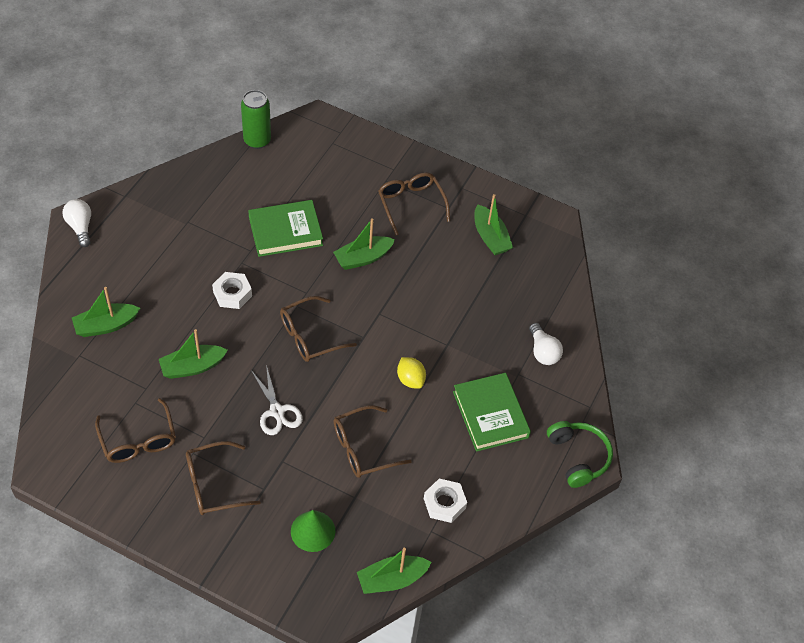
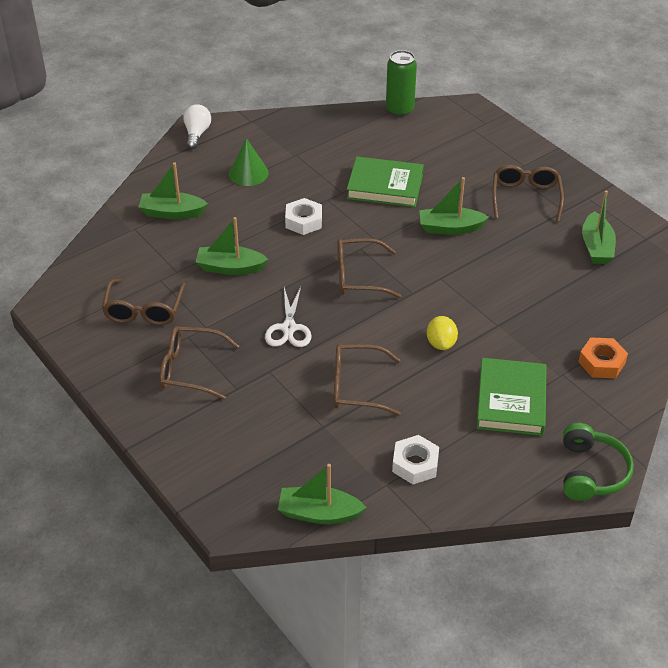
camera: 30 degrees right, 10 degrees down
green cone [291,510,335,552] -> green cone moved to [229,138,269,186]
white light bulb [529,323,563,365] -> orange nut [578,337,628,378]

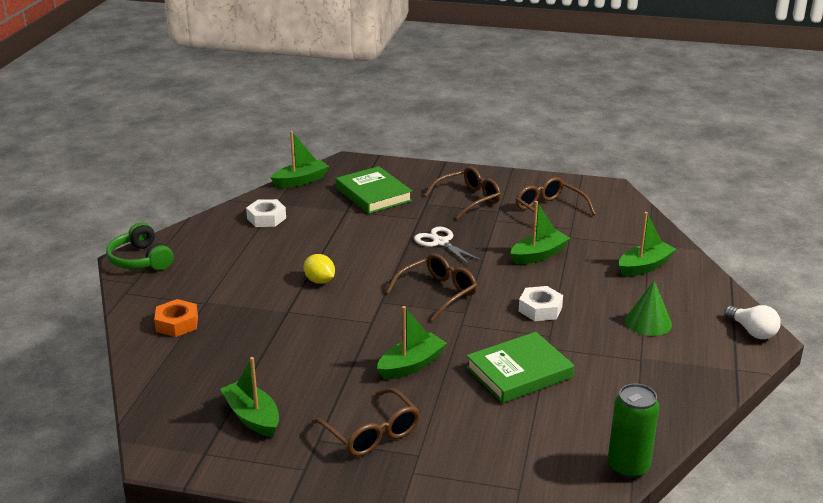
camera: 140 degrees right, 15 degrees down
brown glasses [334,344,401,416] -> none
green book [476,358,547,436] -> green book moved to [336,166,412,214]

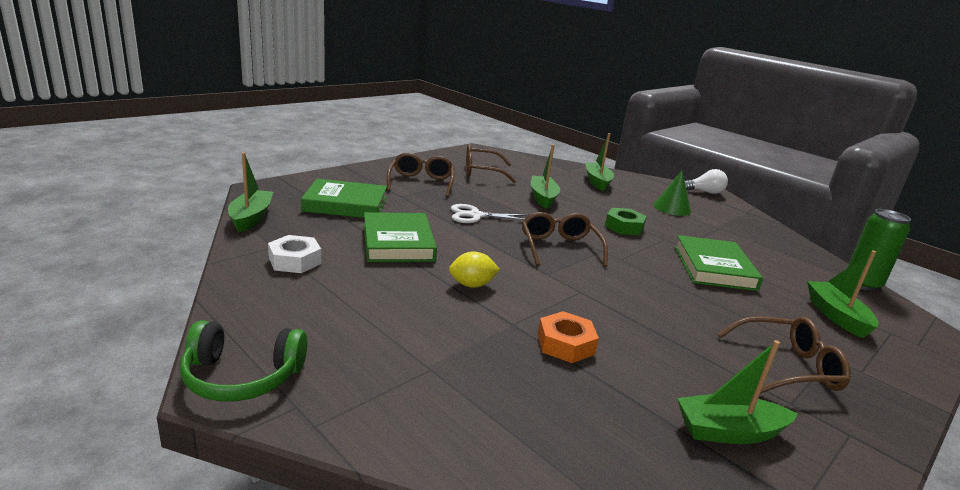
camera: 60 degrees left, 5 degrees down
orange nut [154,299,198,337] -> orange nut moved to [537,311,599,363]
green boat [377,306,447,380] -> green boat moved to [807,250,878,338]
white nut [519,286,563,321] -> green nut [605,208,647,235]
none -> green book [364,212,437,262]

